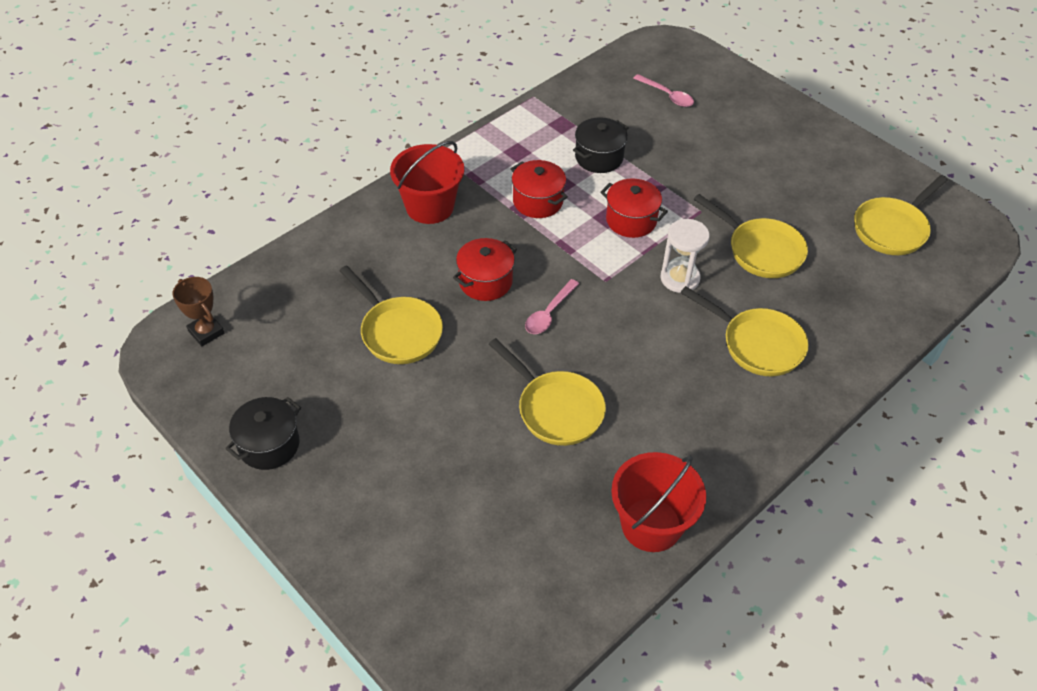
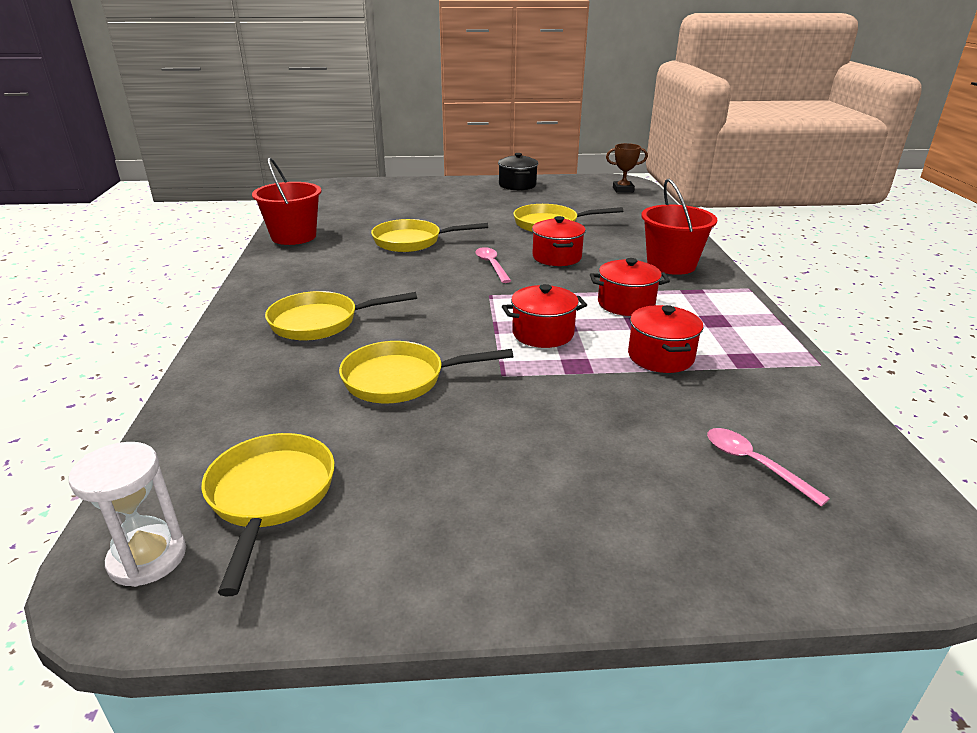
camera: 130 degrees right, 20 degrees down
black pot [573,117,629,173] -> red pot [628,305,703,373]
pink spoon [633,74,694,107] -> pink spoon turned 60 degrees clockwise [707,428,830,506]
white hourglass [660,219,710,293] -> white hourglass moved to [69,442,186,587]

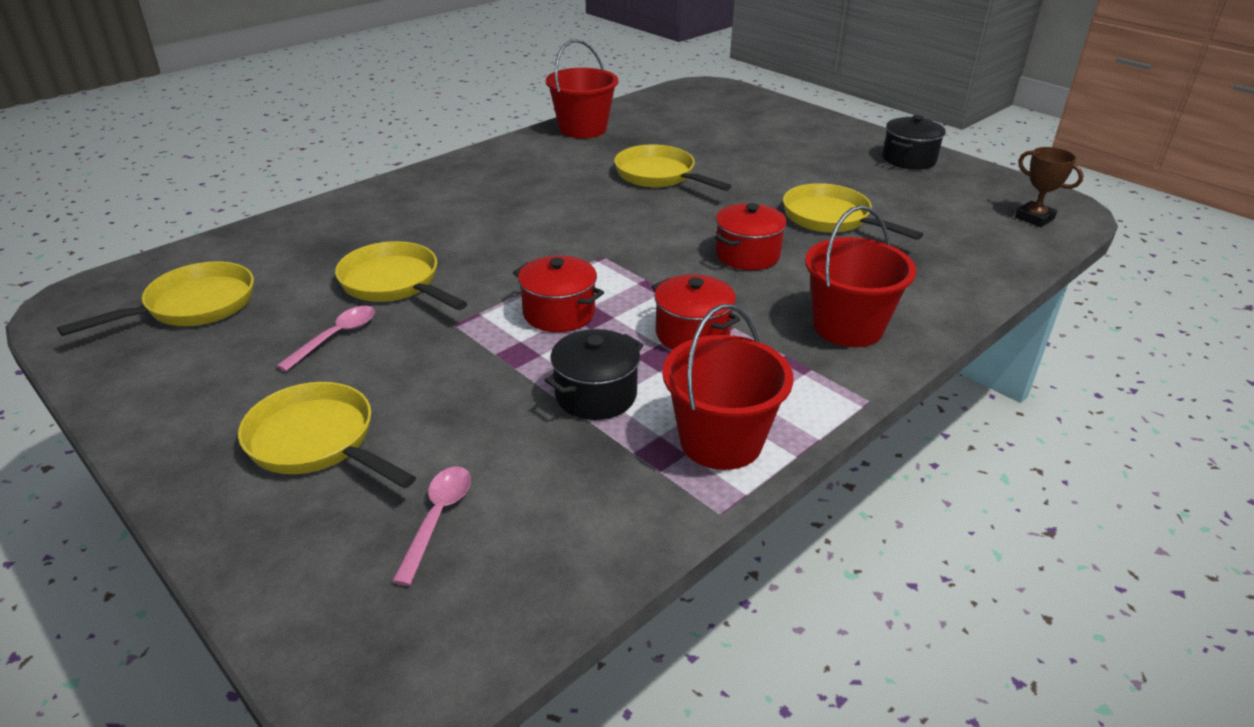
camera: 50 degrees right, 5 degrees up
white hourglass [69,442,186,587] -> none
yellow pan [265,291,417,341] -> yellow pan moved to [238,382,416,489]
pink spoon [475,247,511,283] -> pink spoon moved to [277,306,375,372]
red pot [628,305,703,373] -> black pot [545,329,644,420]
none -> red bucket [662,304,794,470]

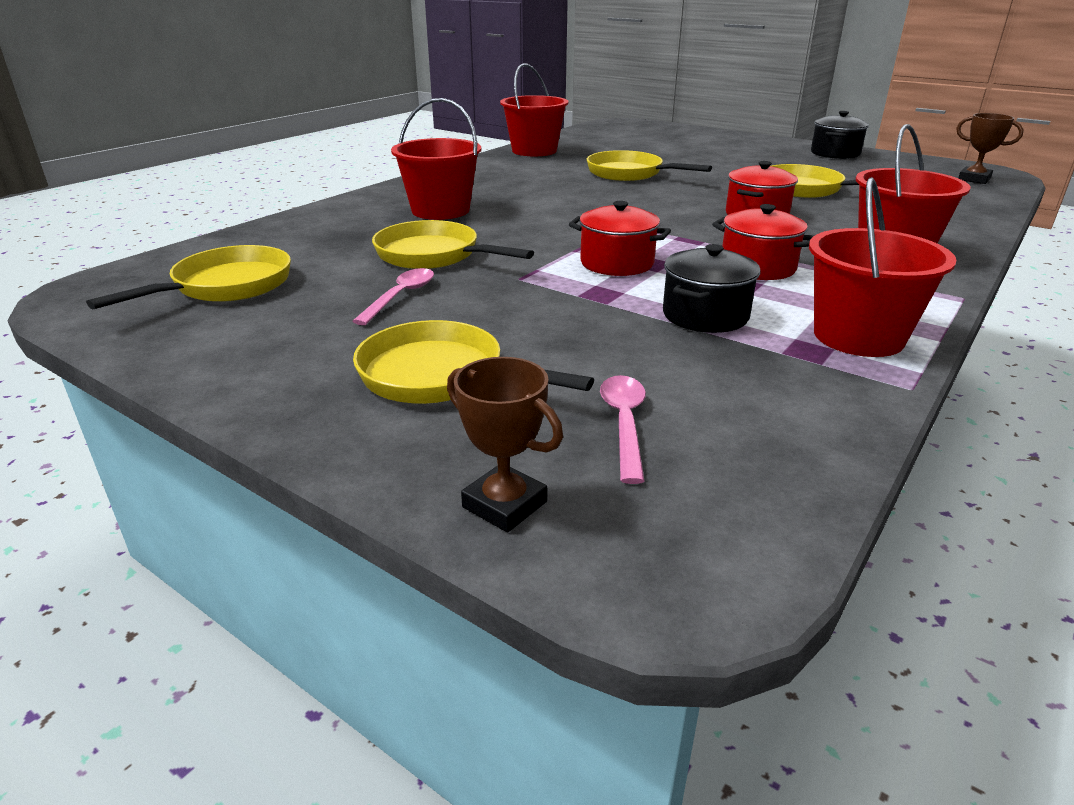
camera: 10 degrees left, 5 degrees down
none -> red bucket [391,98,481,220]
none -> brown trophy [447,357,563,532]

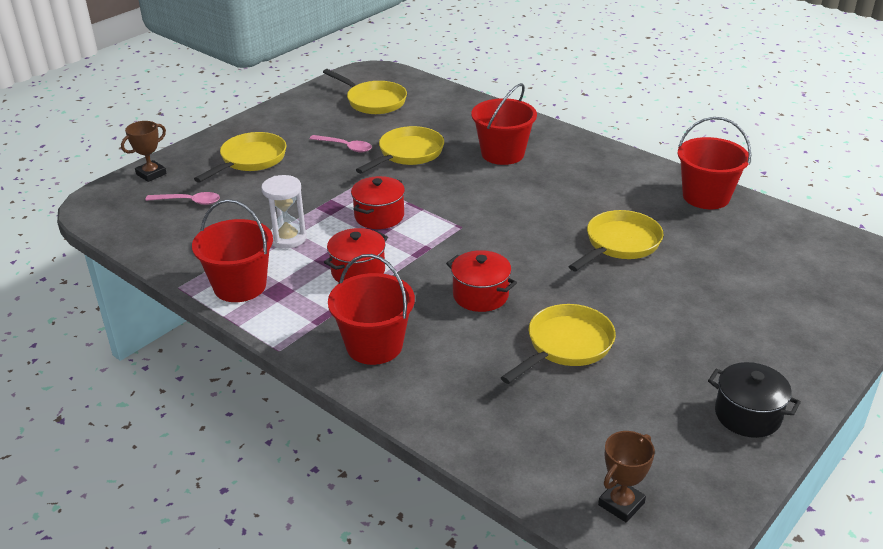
camera: 95 degrees right, 5 degrees up
black pot [663,244,761,333] -> white hourglass [261,175,307,249]

